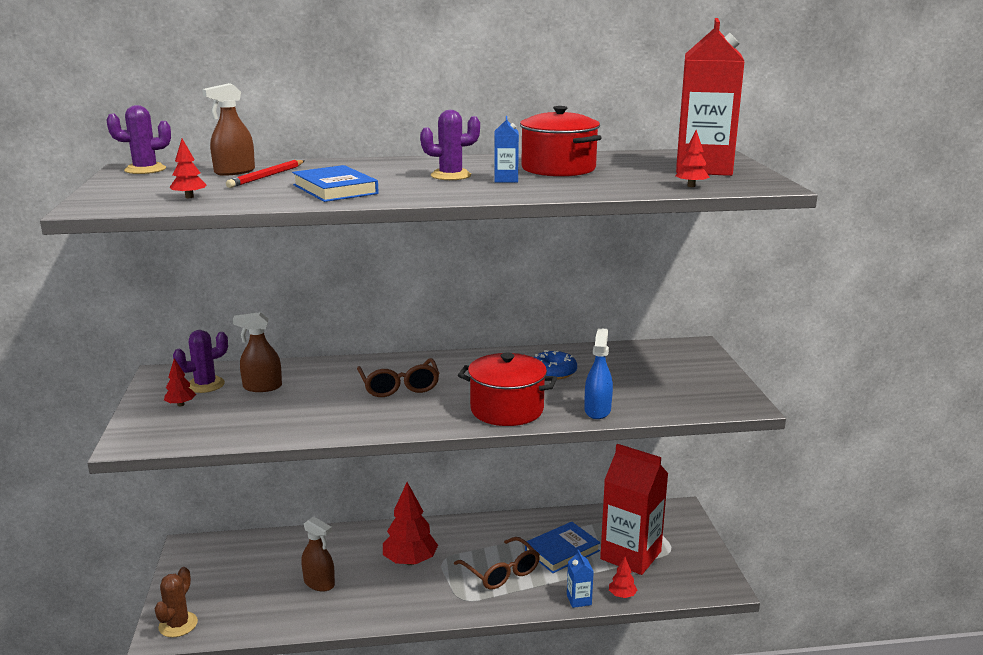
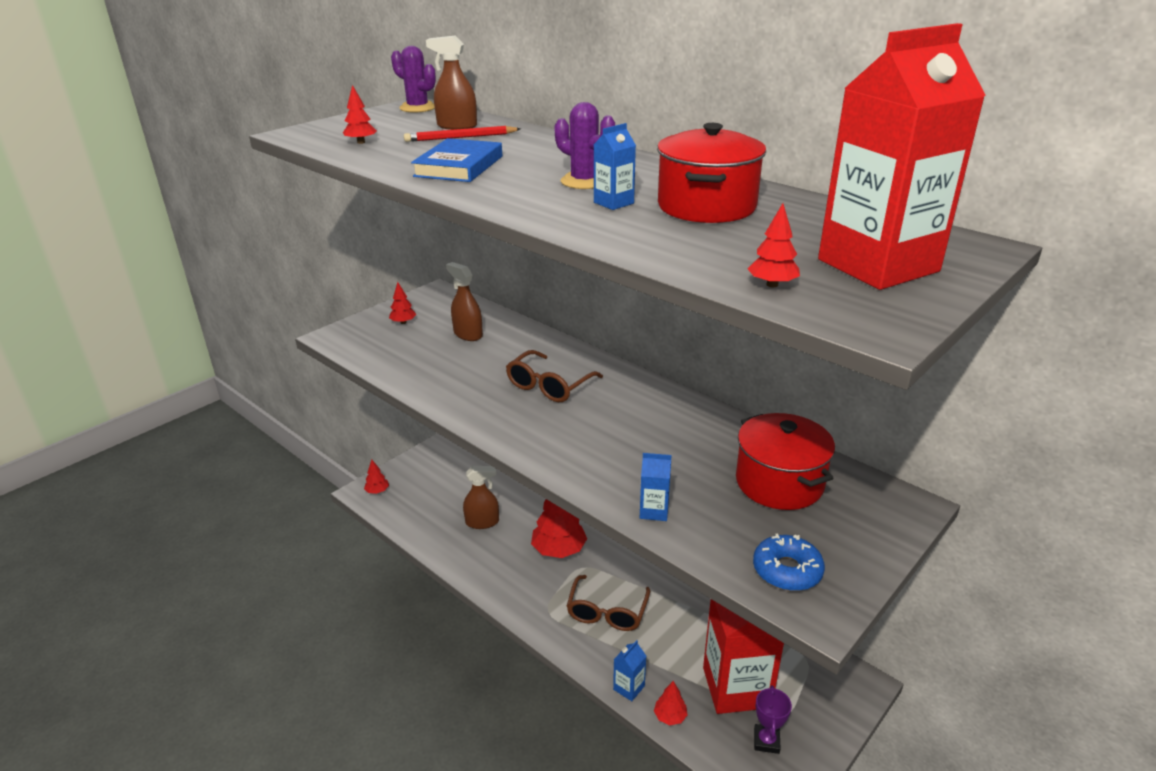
camera: 50 degrees right, 10 degrees up
brown cactus [155,567,198,637] -> red tree [364,459,389,494]
purple cactus [173,330,228,393] -> none
brown spray bottle [301,517,335,592] -> brown spray bottle turned 90 degrees counterclockwise [463,466,499,529]
red pot [458,353,557,426] -> red pot moved to [736,413,835,510]
blue book [525,522,600,573] -> none
blue donut [534,350,577,380] -> blue donut moved to [753,533,825,591]
blue spray bottle [584,328,613,419] -> blue carton [640,453,671,521]
none -> purple trophy [754,685,792,754]

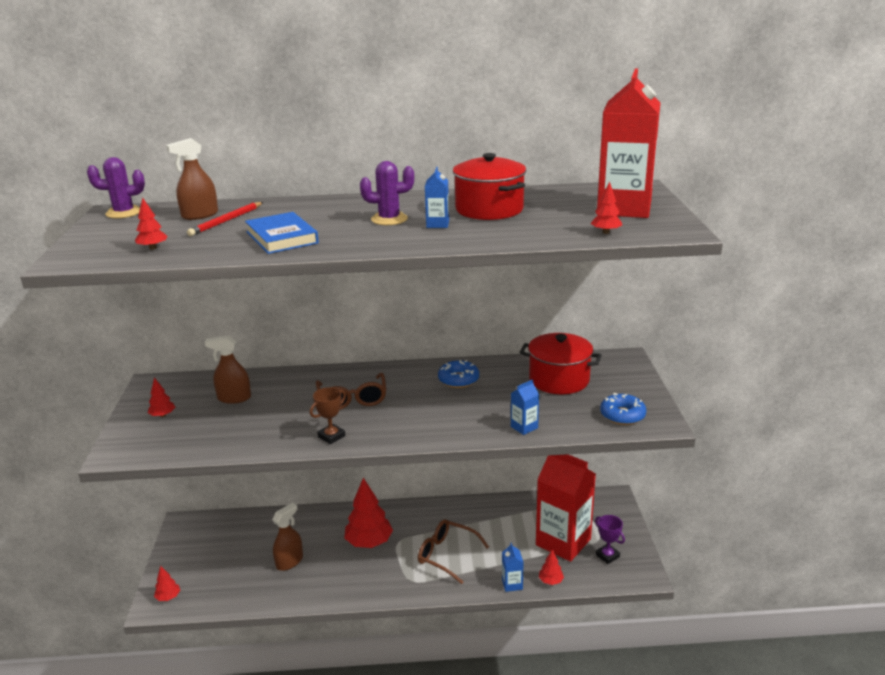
camera: 45 degrees left, 5 degrees down
brown glasses [567,575,650,631] -> brown glasses turned 150 degrees clockwise [418,519,489,584]
none -> brown trophy [310,387,346,444]
none -> blue donut [438,360,479,388]

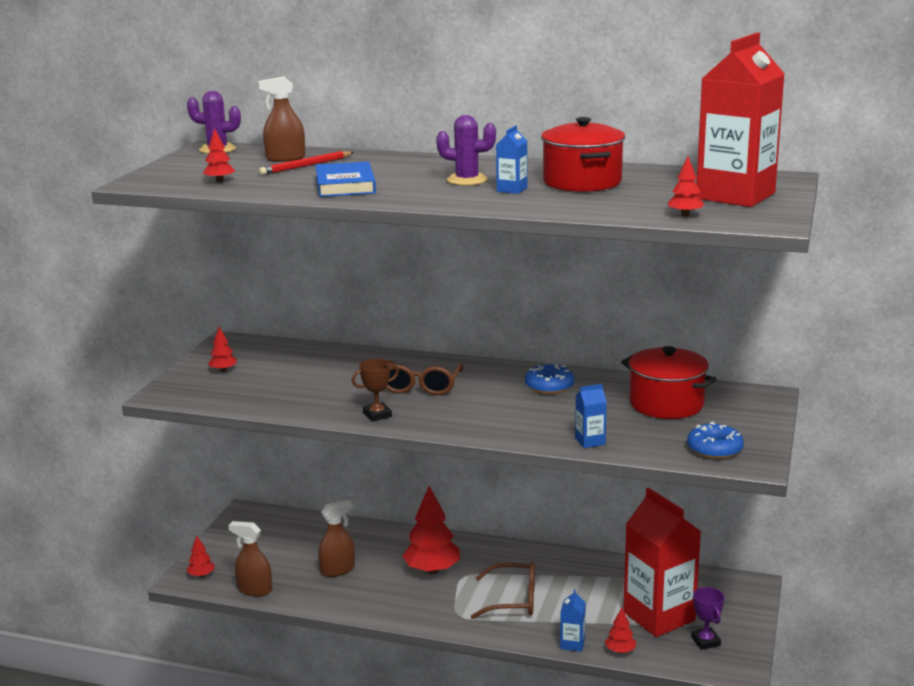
camera: 20 degrees right, 5 degrees down
brown spray bottle [205,336,251,404] -> brown spray bottle moved to [228,521,272,596]
brown glasses [418,519,489,584] -> brown glasses turned 135 degrees clockwise [471,562,535,619]

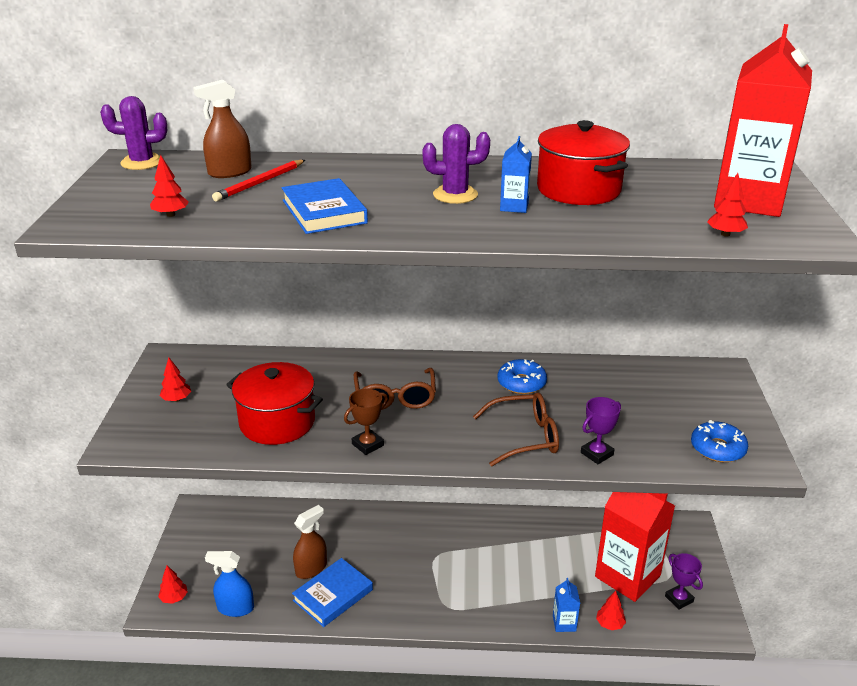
camera: 15 degrees left, 10 degrees up
brown spray bottle [228,521,272,596] -> blue spray bottle [205,551,254,617]
red tree [402,486,460,574] -> none
brown glasses [471,562,535,619] -> brown glasses moved to [473,392,559,466]
blue carton [575,384,607,448] -> purple trophy [581,397,621,464]
red pot [621,346,717,419] -> red pot moved to [226,362,323,445]
none -> blue book [292,558,373,627]

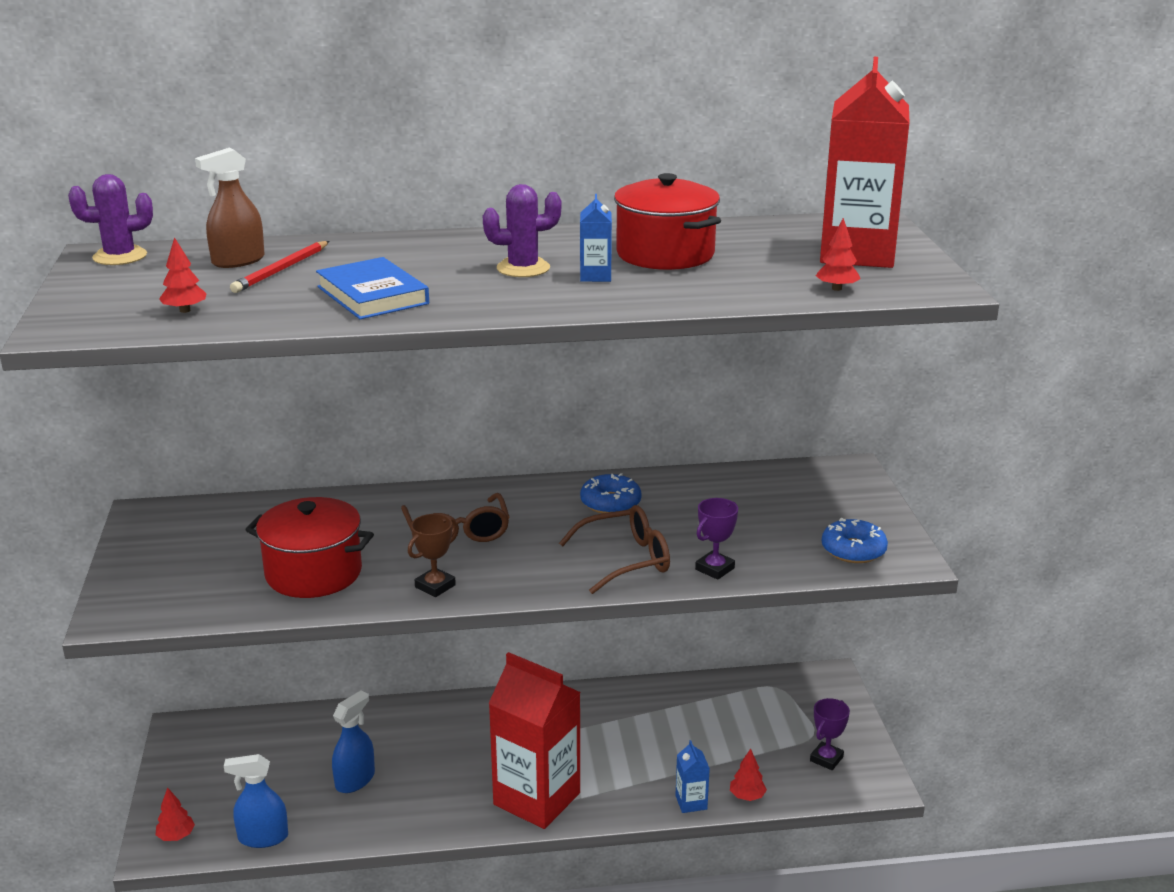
camera: 10 degrees left, 5 degrees down
red tree [160,357,191,402] -> none
blue book [292,558,373,627] -> none
brown spray bottle [293,505,327,579] -> blue spray bottle [332,690,375,793]
red carton [595,492,675,602] -> red carton moved to [488,652,581,829]
purple trophy [665,553,703,610] -> purple trophy turned 75 degrees clockwise [810,698,850,770]

